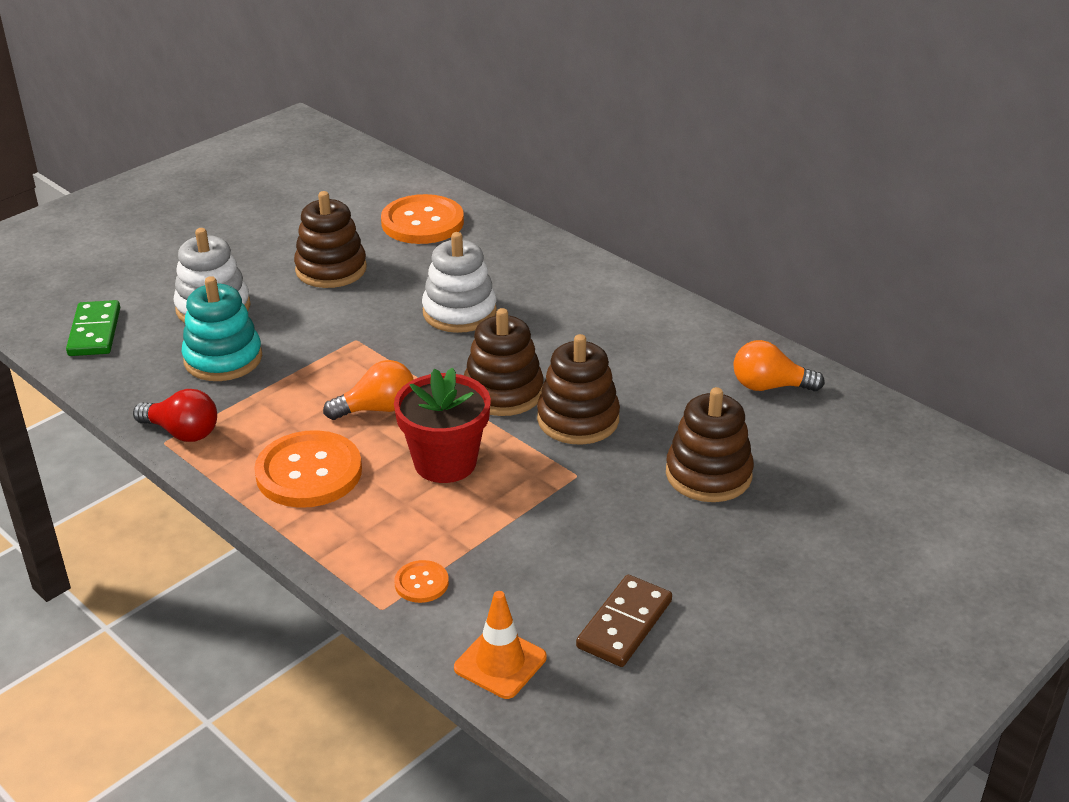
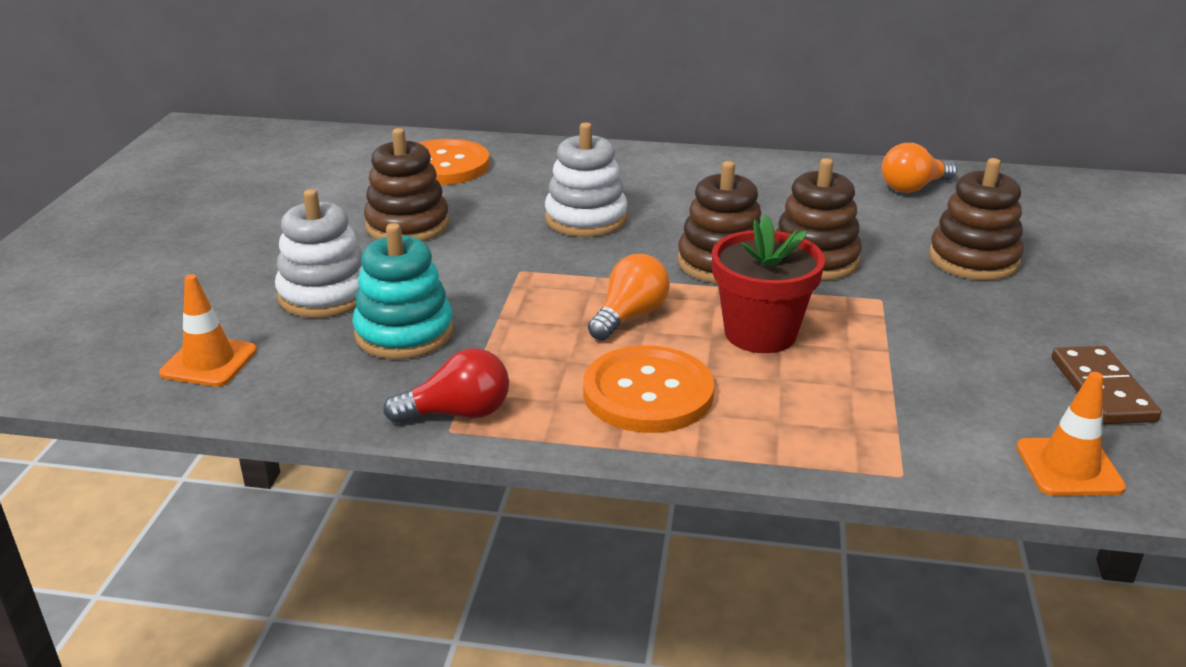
camera: 35 degrees left, 5 degrees down
green domino [66,300,120,356] -> orange traffic cone [159,274,257,387]
orange button [395,560,449,603] -> none

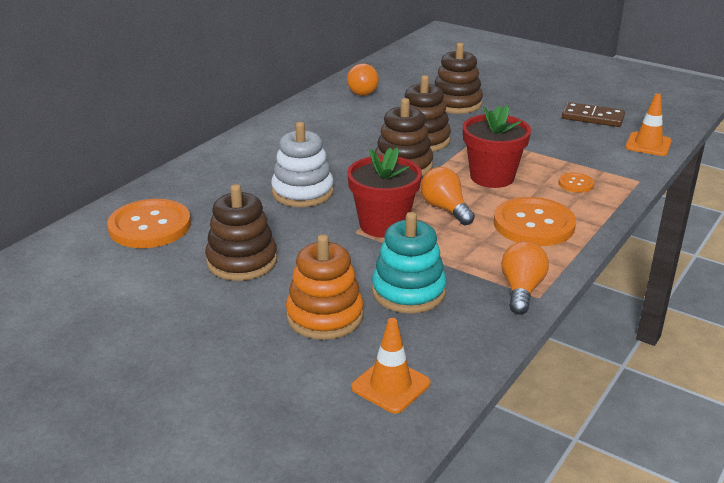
camera: 65 degrees left, 0 degrees up
white stacking toy [275,189,363,318] -> orange stacking toy [286,234,364,340]
red light bulb [383,348,509,423] -> orange light bulb [501,241,549,314]
none -> red flower pot [347,147,422,238]
none -> orange button [558,173,594,193]

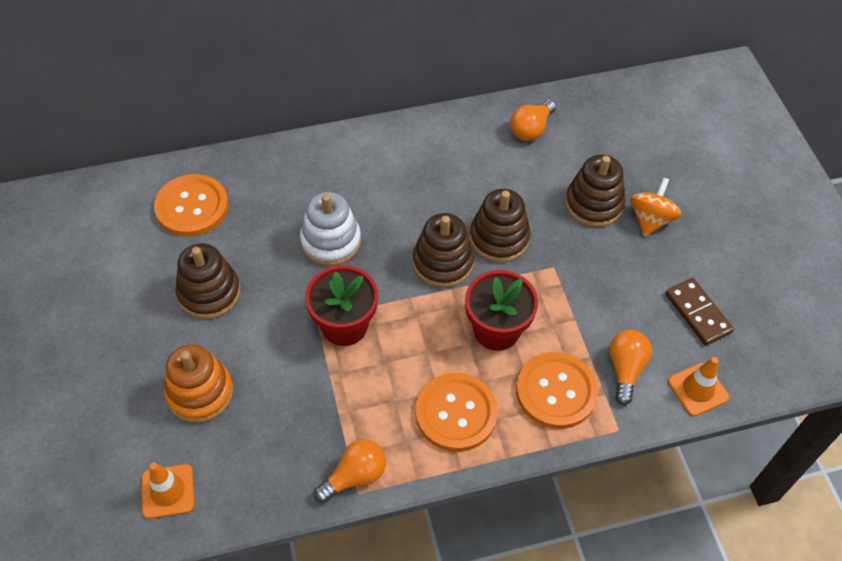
camera: 40 degrees right, 25 degrees up
turquoise stacking toy [372,212,447,313] -> none
orange light bulb [421,167,475,225] -> orange light bulb moved to [609,330,652,405]
orange button [558,173,594,193] -> orange button [516,352,598,429], size x2.15
none -> orange spinning top [630,177,681,237]

